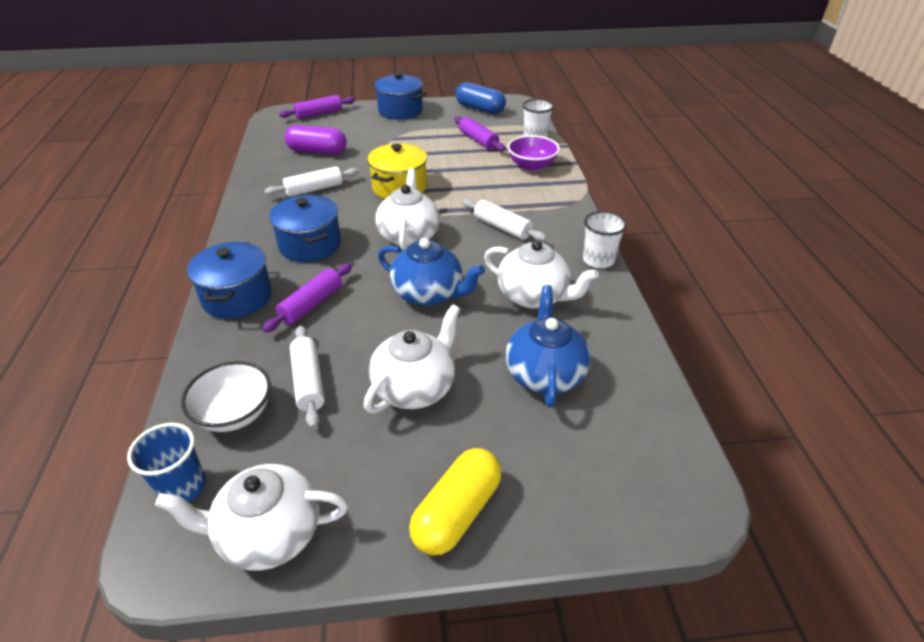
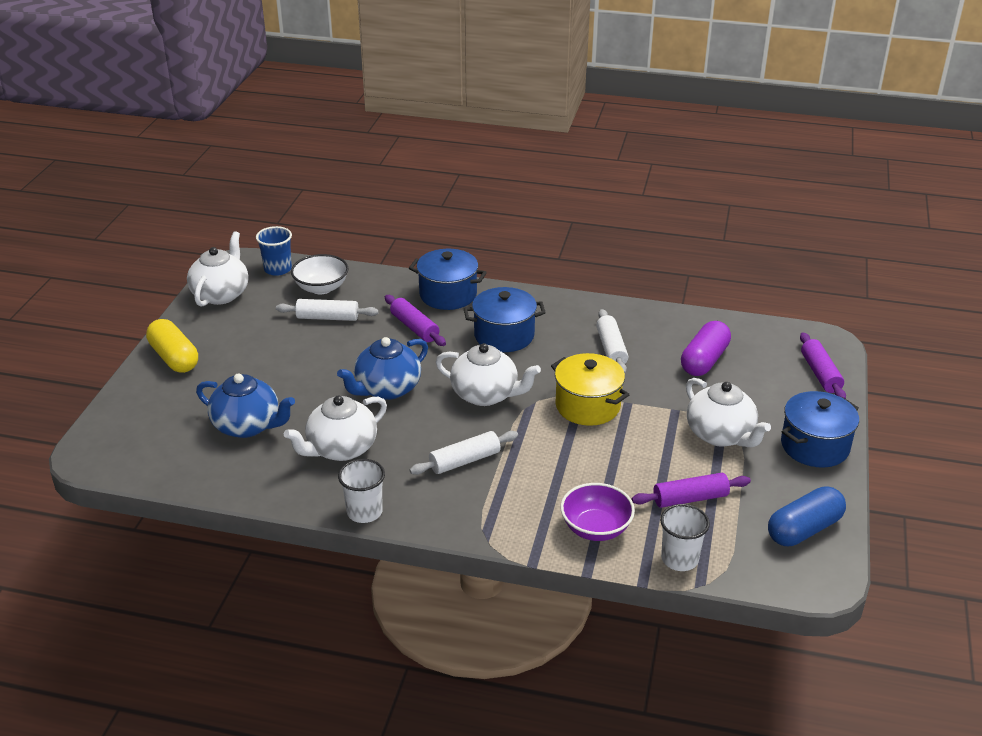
camera: 110 degrees right, 5 degrees down
white teapot [364,304,460,413] -> white teapot moved to [686,378,771,447]

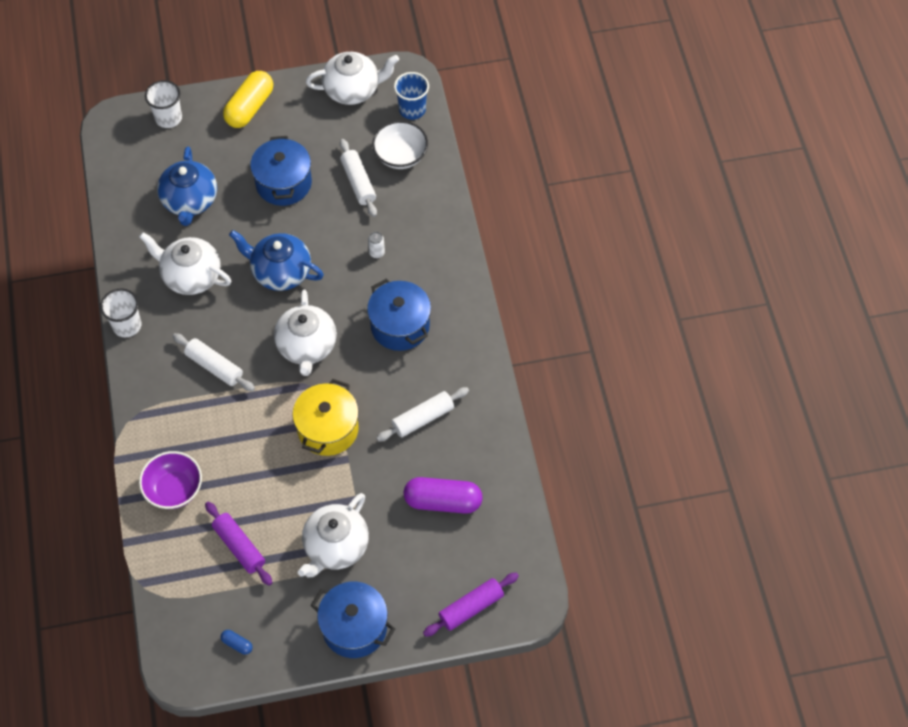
camera: 65 degrees right, 25 degrees up
purple rolling pin [385,295,446,346] -> white can [368,232,385,258]
blue pot [409,249,487,310] -> blue pot moved to [250,136,312,206]
white cup [660,504,710,571] -> white cup moved to [145,80,182,128]
blue capsule [768,486,846,546] -> blue capsule [221,630,253,655], size x0.43

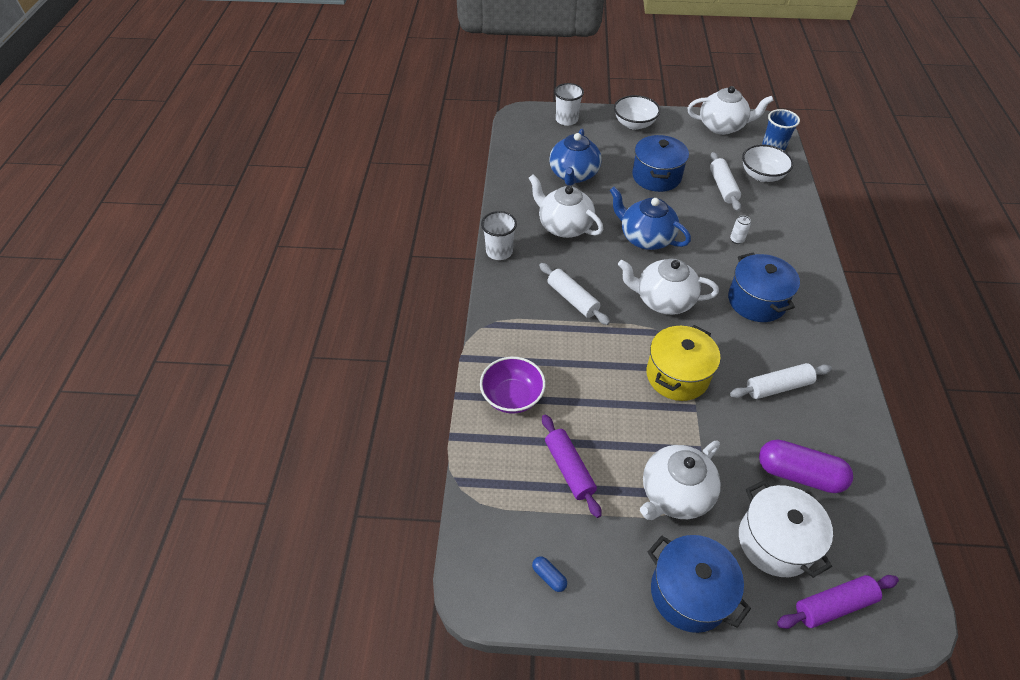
camera: 15 degrees right, 10 degrees down
yellow capsule [223,71,273,128] -> white bowl [614,95,660,130]
white teapot [274,290,337,376] -> white teapot turned 90 degrees clockwise [618,259,719,315]
none -> white pot [739,480,833,578]

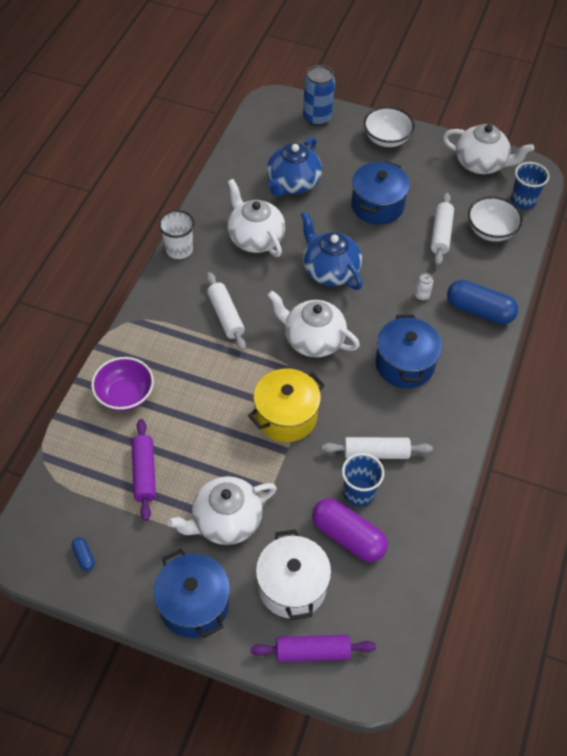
camera: 15 degrees right, 5 degrees up
white cup [554,83,584,126] -> blue can [303,65,335,126]
none -> blue cup [342,453,384,506]
none -> blue capsule [447,280,518,325]

